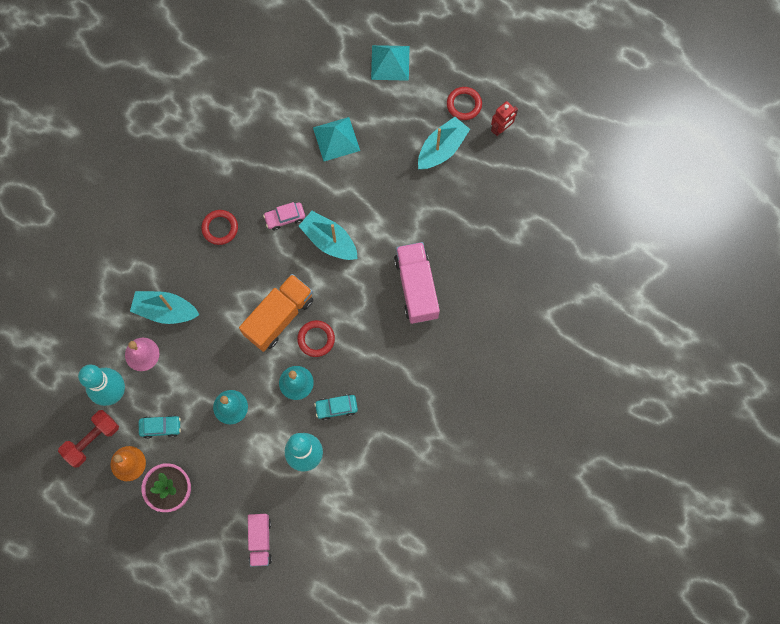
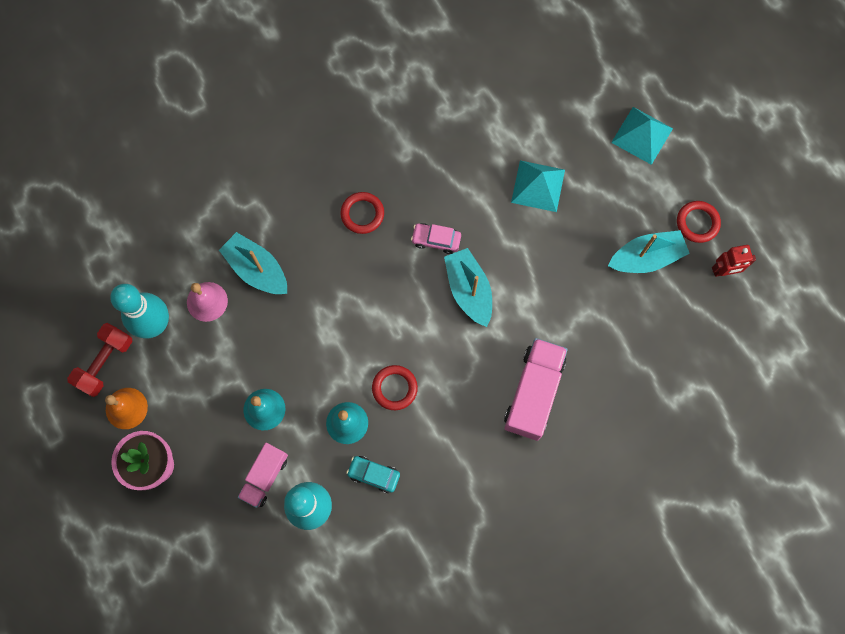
camera: 30 degrees right, 0 degrees up
red dumbbell [58,410,119,468] -> red dumbbell turned 45 degrees counterclockwise [67,323,132,397]
turquoise car [139,415,181,439] -> none
orange truck [239,274,313,352] -> none
pink truck [248,514,272,567] -> pink truck moved to [238,443,288,508]

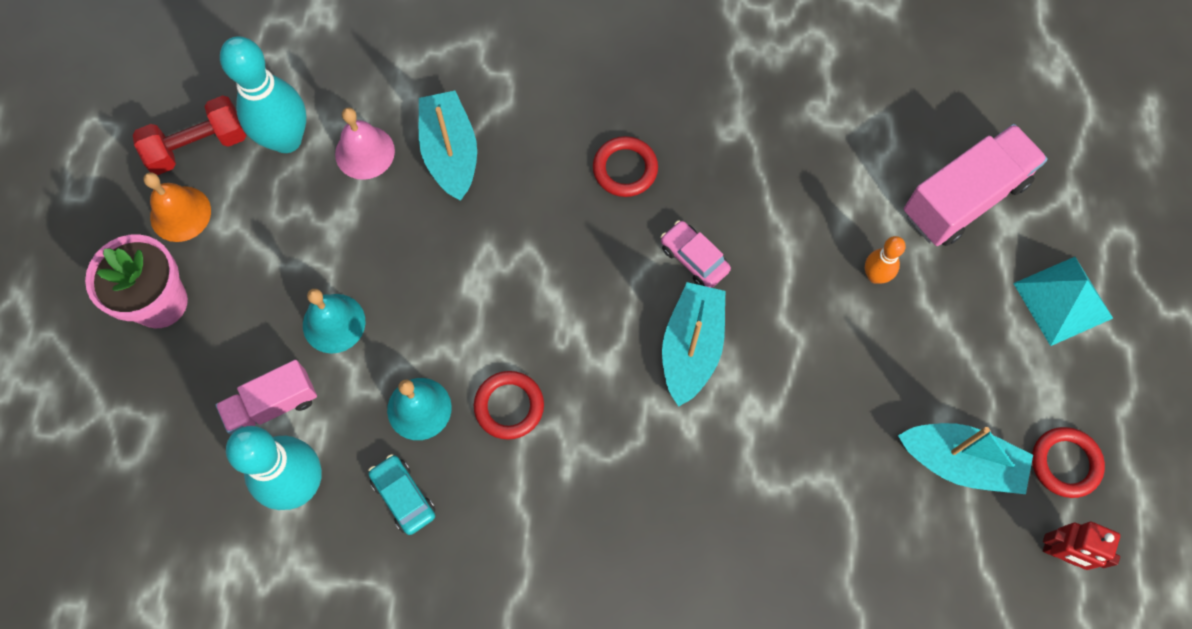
camera: 35 degrees right, 5 degrees down
pink truck [504,338,568,441] -> pink truck moved to [904,124,1048,246]
turquoise pyramid [511,160,565,212] -> orange bowling pin [865,236,906,284]

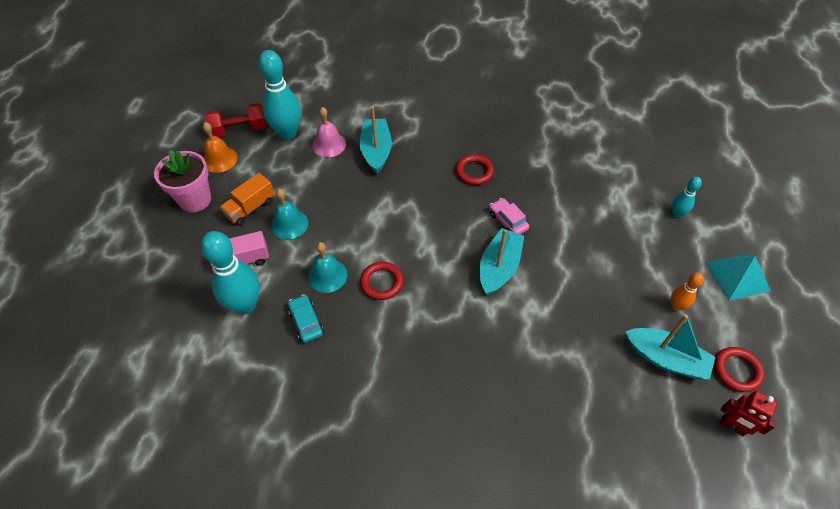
camera: 10 degrees right, 15 degrees down
orange bowling pin [865,236,906,284] -> orange bowling pin moved to [671,272,704,311]
pink truck [904,124,1048,246] -> turquoise bowling pin [672,177,702,218]
none -> orange truck [220,173,275,226]

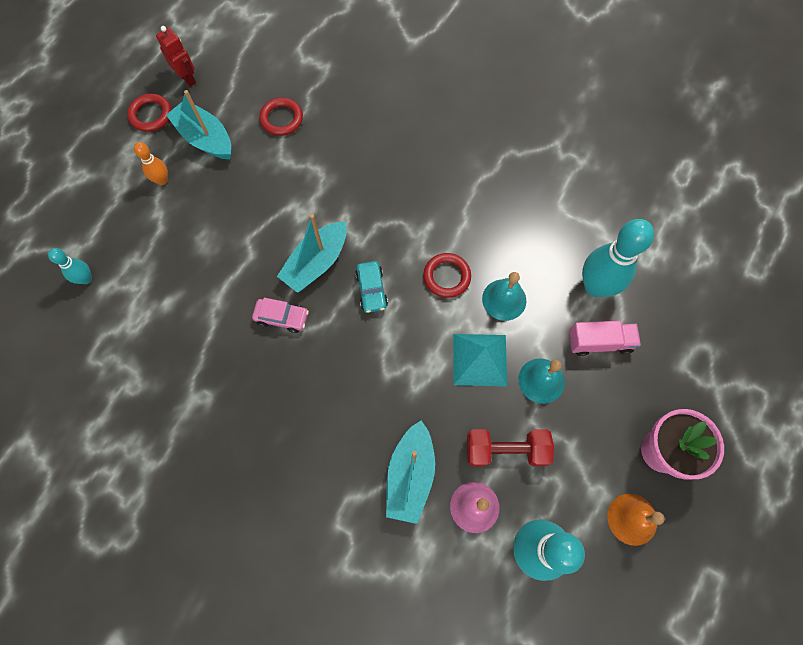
camera: 165 degrees left, 15 degrees up
red dumbbell [204,103,267,137] -> red dumbbell moved to [467,429,554,467]
orange truck [220,173,275,226] -> none
turquoise car [288,294,324,343] -> turquoise car moved to [355,261,388,313]
red ring [456,154,494,185] -> red ring moved to [259,97,303,136]
pink car [489,198,529,234] -> pink car turned 60 degrees counterclockwise [252,298,309,333]
turquoise pyramid [706,254,771,301] -> turquoise pyramid moved to [453,334,507,386]

